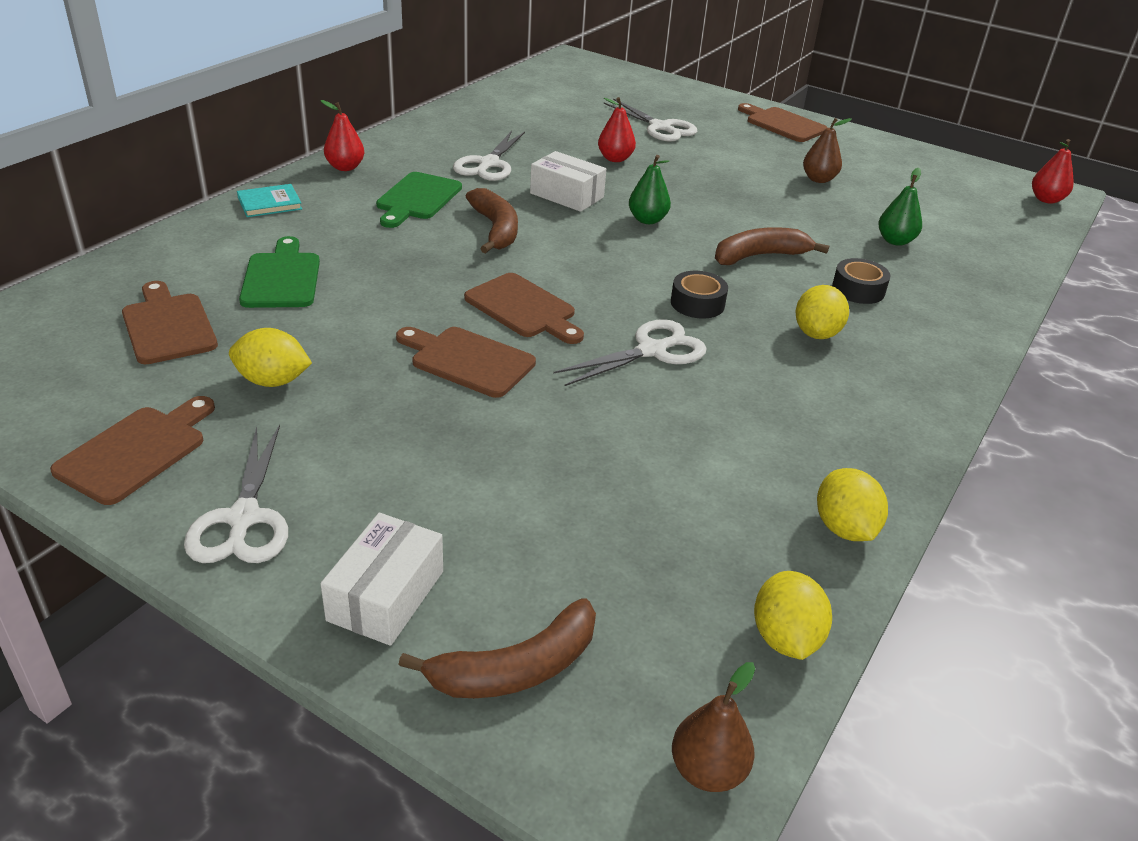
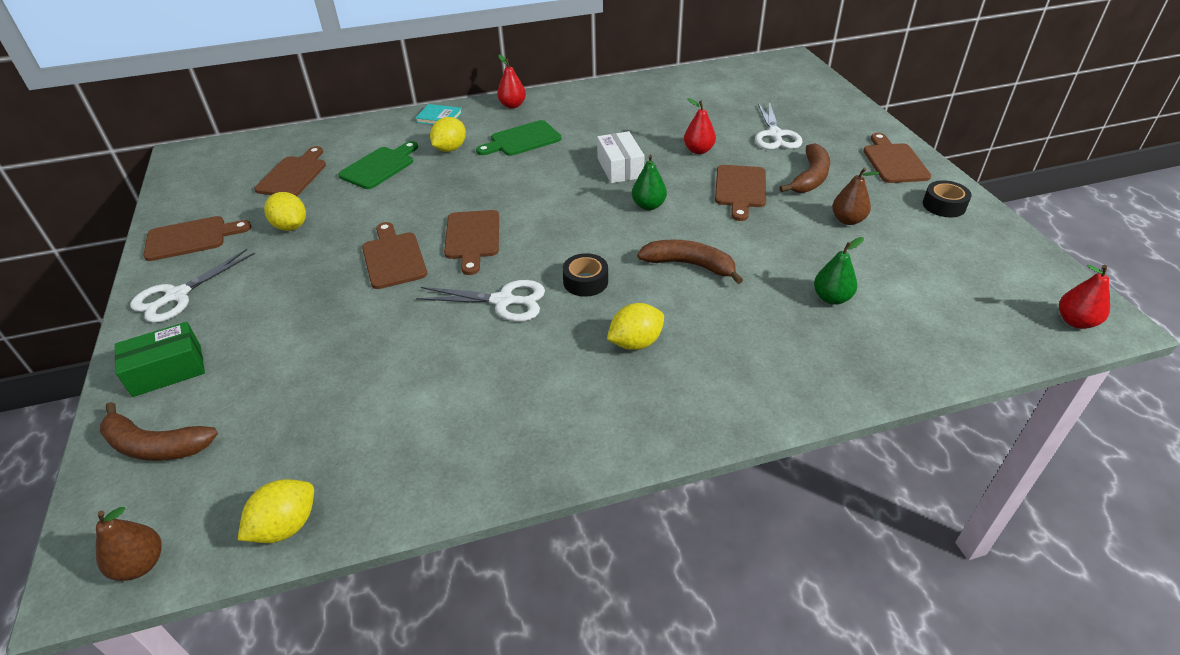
camera: 45 degrees right, 5 degrees up
white box [320,513,443,646] -> green box [115,322,205,397]
white scissors [453,131,525,181] -> none
brown banana [466,188,518,254] -> brown banana moved to [779,143,830,193]
yellow lemon [817,468,888,541] -> yellow lemon moved to [430,117,466,152]
black tape [832,258,890,304] -> black tape moved to [923,180,972,217]
none -> brown cutting board [715,165,766,221]

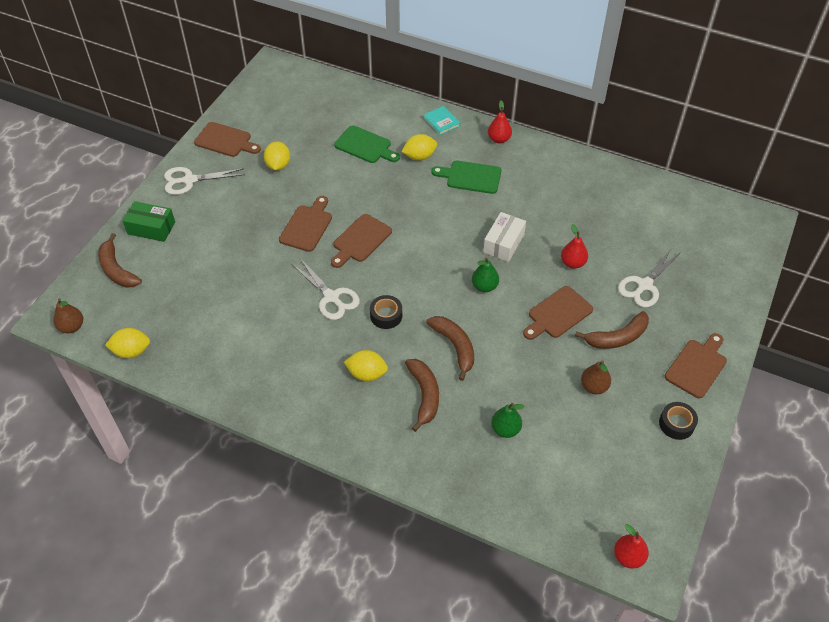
camera: 40 degrees right, 10 degrees up
brown cutting board [254,146,326,196] -> none
green cutting board [338,141,418,189] -> green cutting board turned 45 degrees clockwise [334,125,400,163]
none -> brown banana [405,359,439,432]

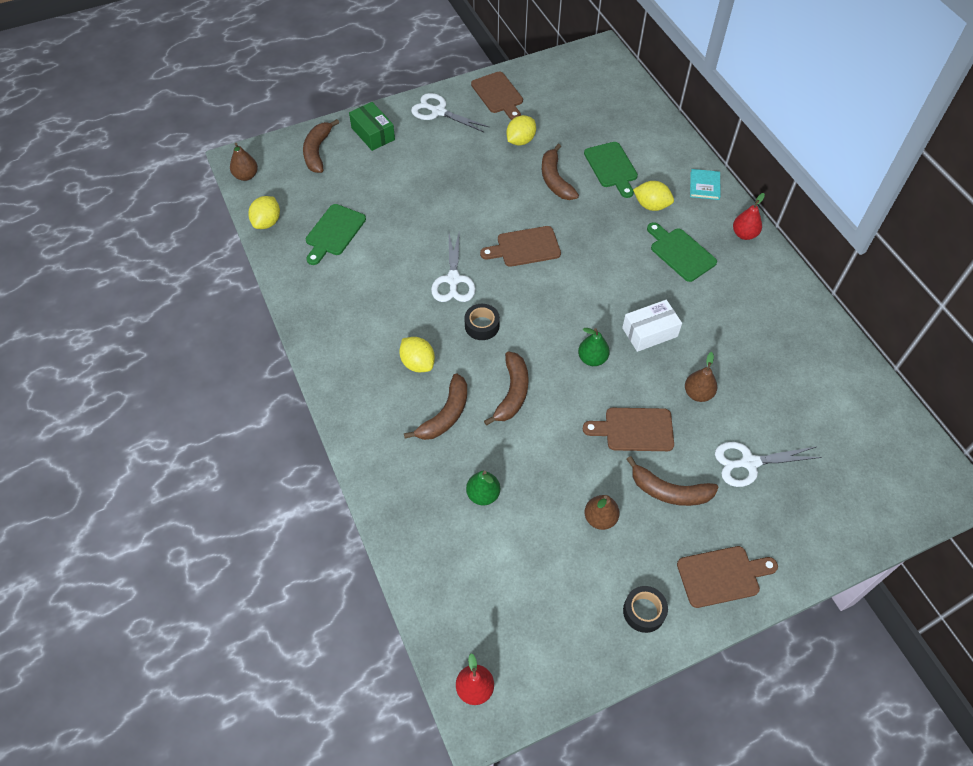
camera: 40 degrees right, 5 degrees up
yellow lemon [105,328,150,358] -> yellow lemon turned 75 degrees clockwise [248,196,280,229]
brown cutting board [279,196,332,252] -> none
red pear [561,224,588,269] -> brown pear [685,352,717,402]
none -> green cutting board [306,204,366,265]
none -> brown banana [542,144,579,200]

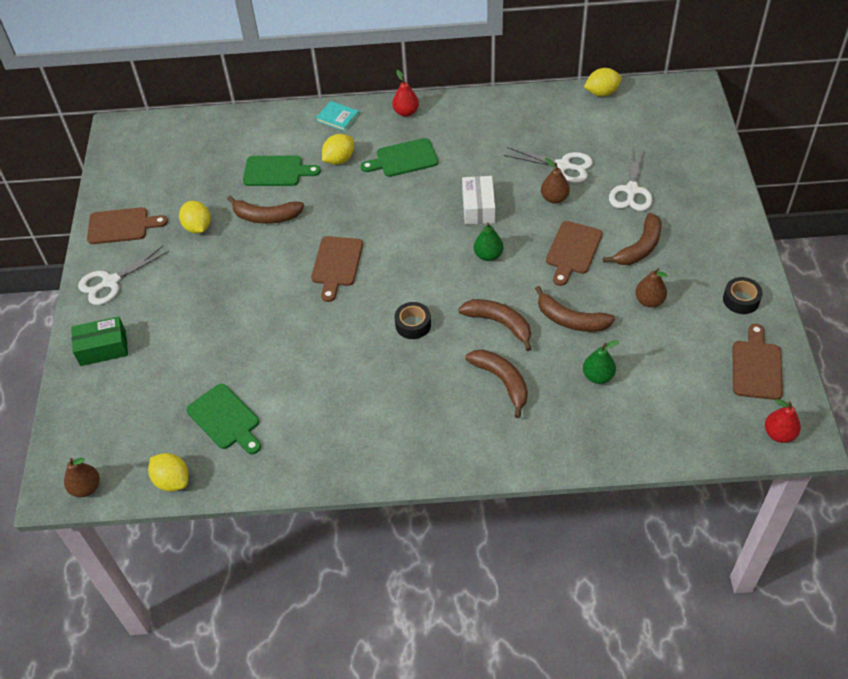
camera: 65 degrees left, 5 degrees down
brown banana [303,119,339,173] -> brown banana moved to [535,286,615,332]
yellow lemon [399,337,435,372] -> yellow lemon moved to [584,68,622,97]
white scissors [431,230,475,302] -> white scissors moved to [503,147,593,183]
brown cutting board [677,546,778,608] -> brown cutting board moved to [733,324,783,400]

